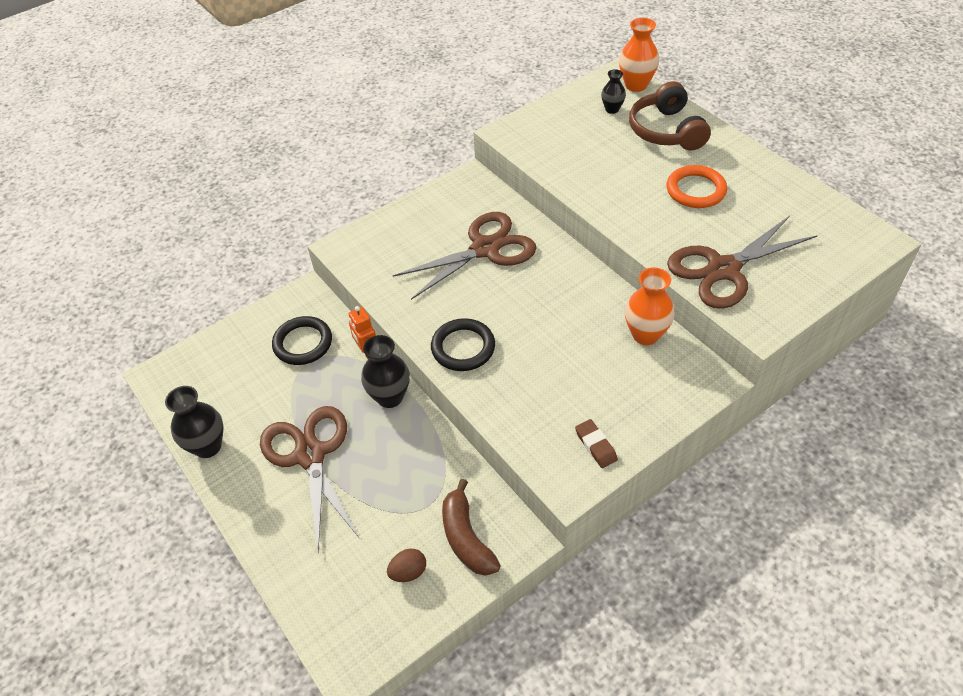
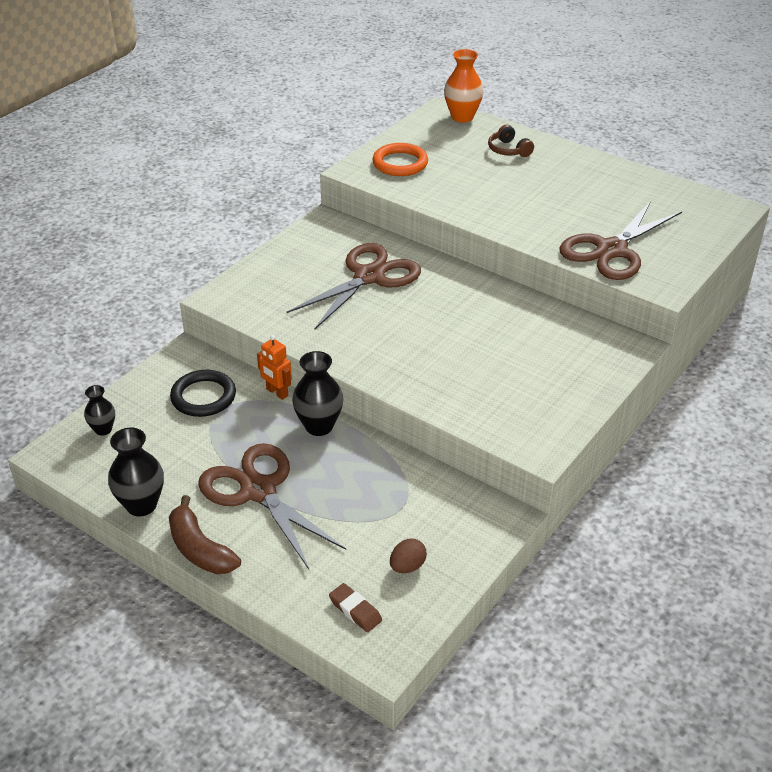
camera: 20 degrees left, 10 degrees down
black ring [431,318,495,371] -> none
brown banana [442,479,501,576] -> brown banana moved to [169,495,241,575]
brown eraser [575,419,618,468] -> brown eraser moved to [329,583,382,632]
black vase [601,69,626,114] -> black vase moved to [84,385,115,436]
orange vase [625,267,675,345] -> none
brown headphones [629,81,711,151] -> brown headphones [488,124,534,157], size x0.56
orange ring [667,165,727,208] -> orange ring moved to [372,143,428,176]

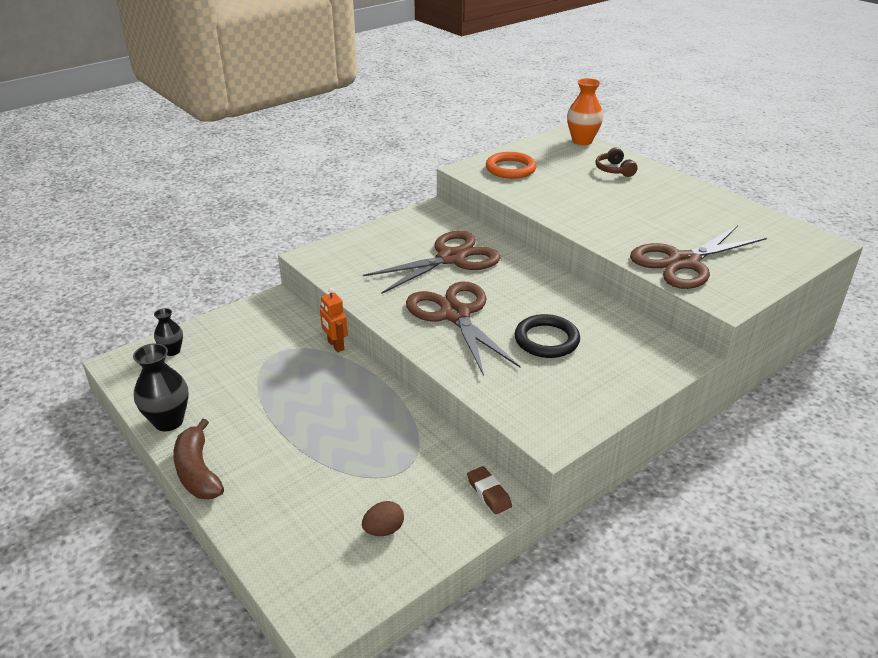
camera: 15 degrees right, 5 degrees down
black ring [170,370,236,417] -> black ring moved to [515,314,580,358]
brown scissors [198,443,346,569] -> brown scissors moved to [406,282,521,376]
black vase [292,351,343,436] -> none
brown eraser [329,583,382,632] -> brown eraser moved to [467,466,512,514]

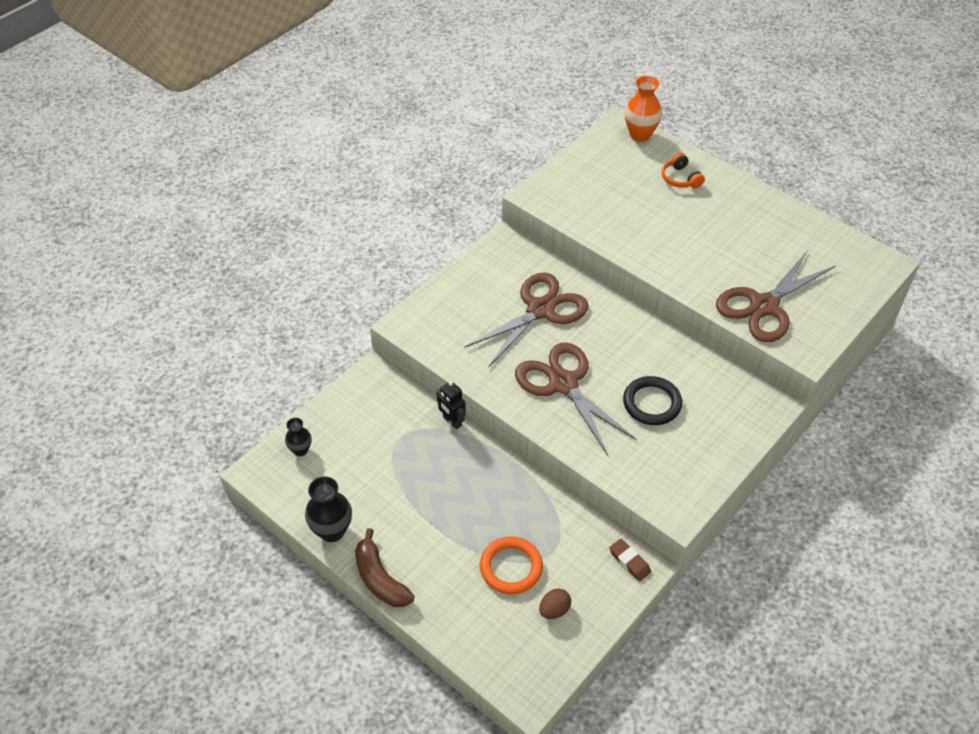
camera: 10 degrees left, 15 degrees up
orange robot [320,288,348,352] -> black robot [436,381,466,430]
orange ring [486,152,537,179] -> orange ring moved to [480,537,543,594]
brown headphones [596,147,637,177] -> orange headphones [662,153,705,189]

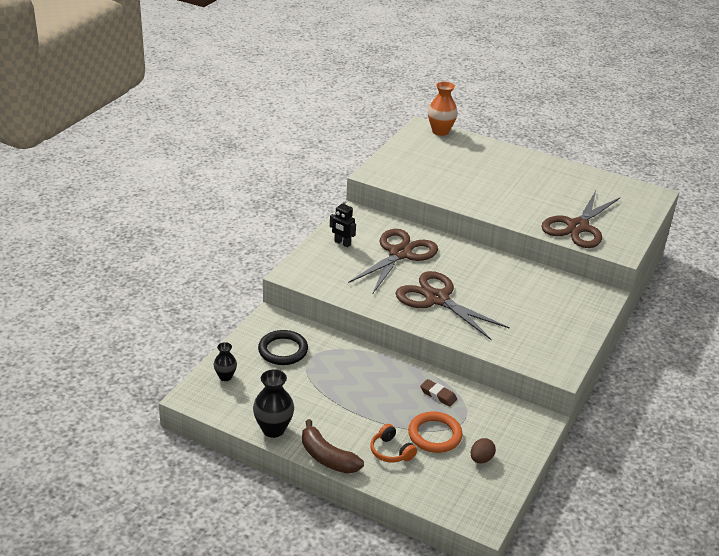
camera: 15 degrees left, 15 degrees down
black robot [436,381,466,430] -> black robot moved to [330,200,356,248]
brown eraser [609,539,651,581] -> brown eraser moved to [420,379,457,407]
black ring [623,376,682,425] -> black ring moved to [258,330,308,365]
orange headphones [662,153,705,189] -> orange headphones moved to [370,424,417,463]

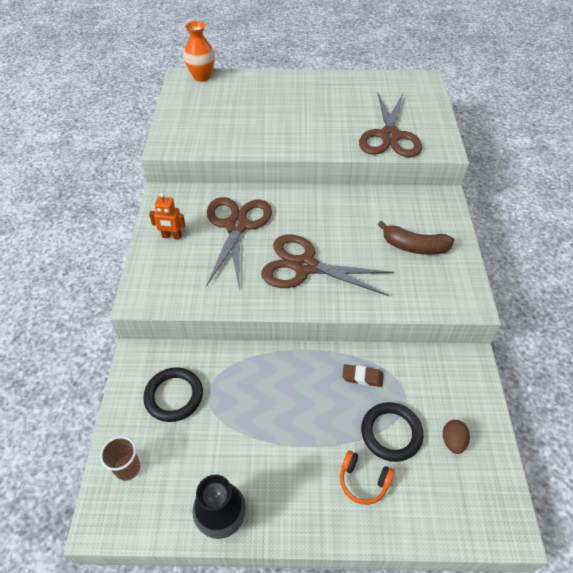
camera: 25 degrees left, 15 degrees up
black vase [214,342,237,381] -> brown cup [100,436,141,481]
brown banana [302,419,364,474] -> brown banana moved to [378,221,454,255]
black robot [330,200,356,248] -> orange robot [149,193,185,240]
orange ring [408,411,463,453] -> black ring [361,402,424,462]

